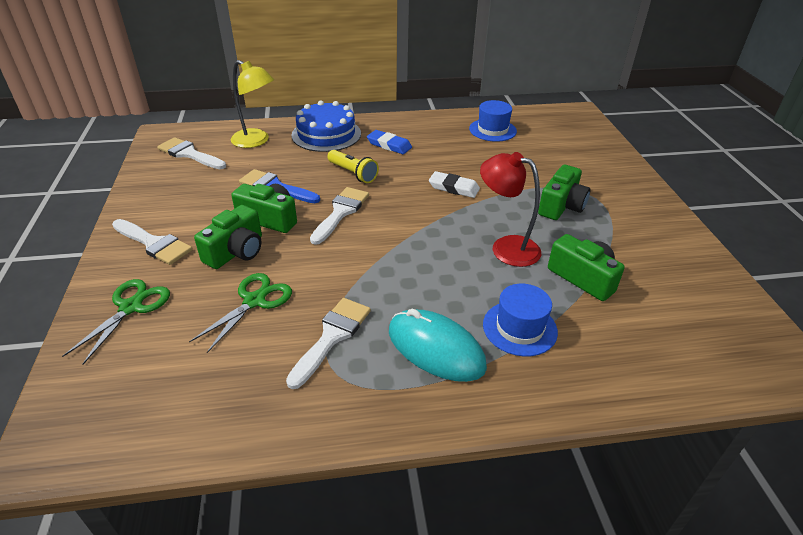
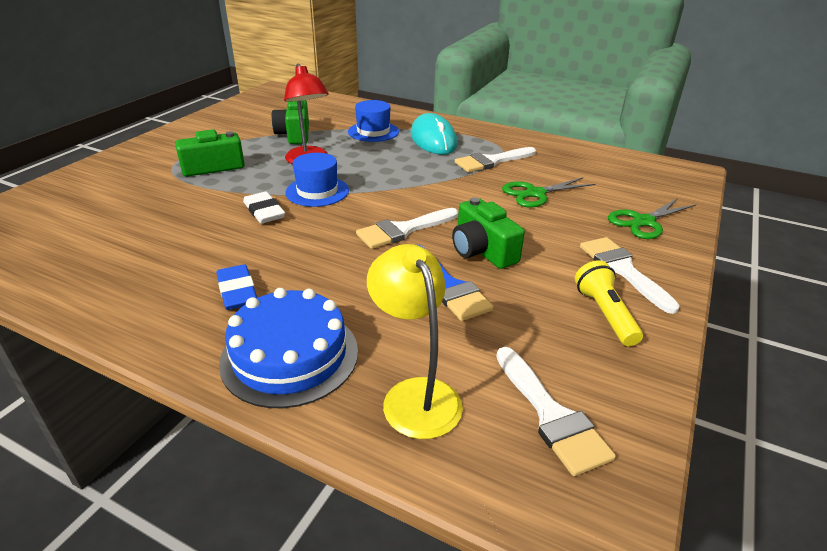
camera: 145 degrees left, 5 degrees down
green camera [194,205,262,269] -> none
yellow flashlight [327,150,379,183] -> yellow flashlight moved to [575,260,643,346]
blue hat [469,100,517,142] -> blue hat moved to [285,153,349,207]

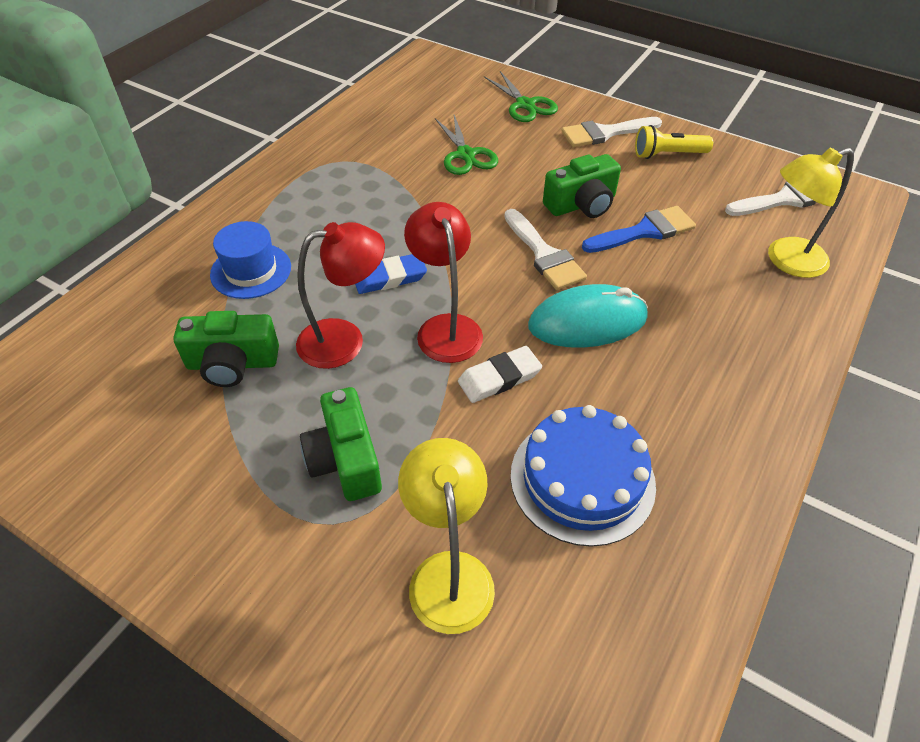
camera: 85 degrees left, 15 degrees up
blue eraser [216,264,257,310] -> blue eraser moved to [355,254,427,294]
blue cake [219,288,358,408] -> blue cake moved to [511,405,656,547]
blue hat [285,153,349,207] -> red lamp [404,202,483,363]
turquoise mouse [410,113,458,155] -> turquoise mouse moved to [528,284,648,348]
white brush [455,147,536,172] -> none
none -> yellow lamp [398,438,495,634]

